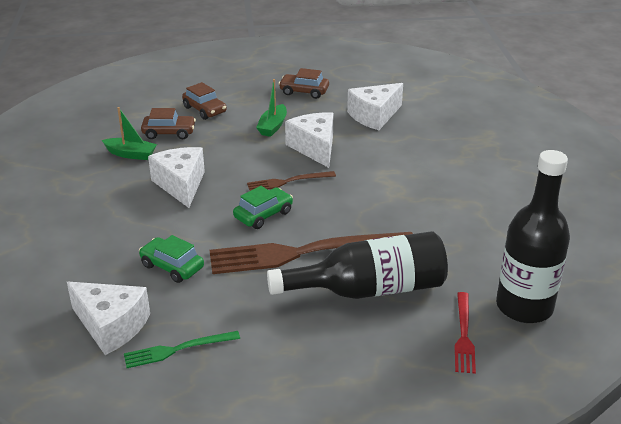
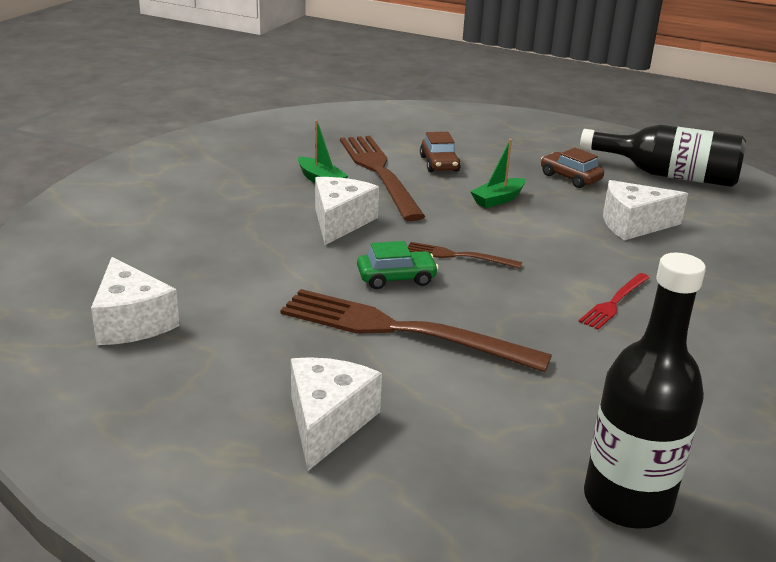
camera: 30 degrees right, 5 degrees down
green fork [124,331,240,368] -> none
green car [139,235,204,283] -> none
brown car [141,108,196,139] -> brown fork [340,136,425,221]
black bottle [267,231,448,299] -> black bottle moved to [580,125,746,187]
white cheese [285,113,333,168] -> white cheese moved to [291,357,382,471]
red fork [455,292,476,374] -> red fork moved to [579,273,650,330]

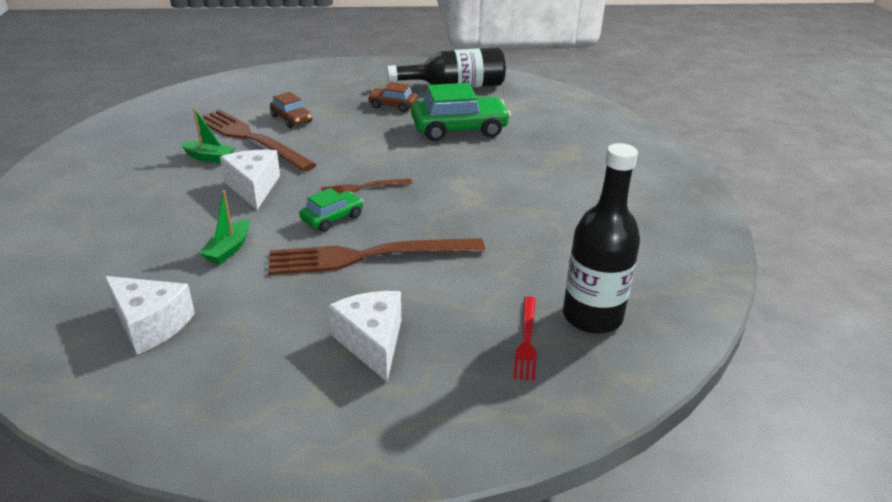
camera: 30 degrees left, 5 degrees up
green boat [470,139,526,208] -> green boat moved to [200,190,250,264]
red fork [579,273,650,330] -> red fork moved to [513,296,537,381]
white cheese [603,180,688,240] -> green car [411,83,511,141]

